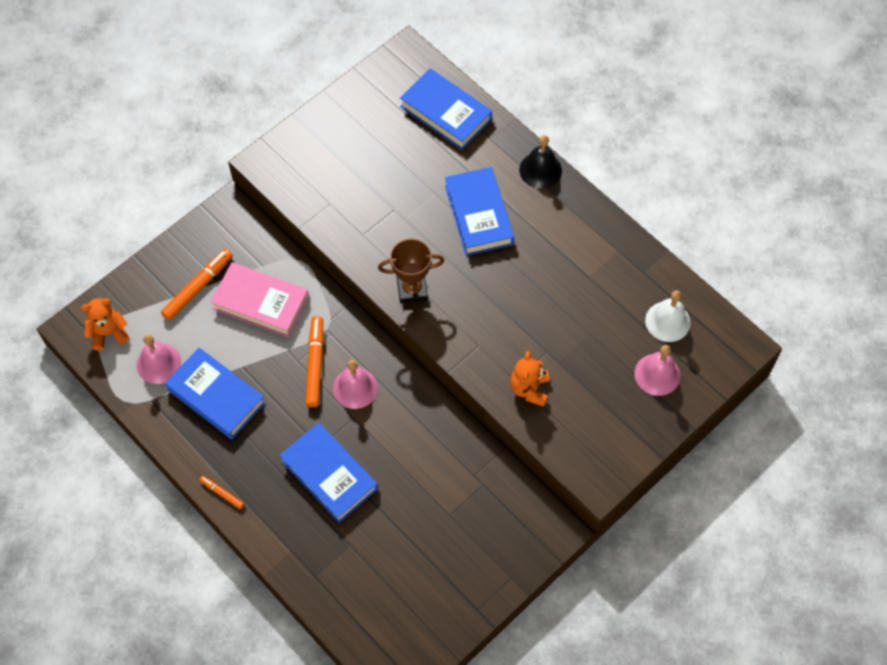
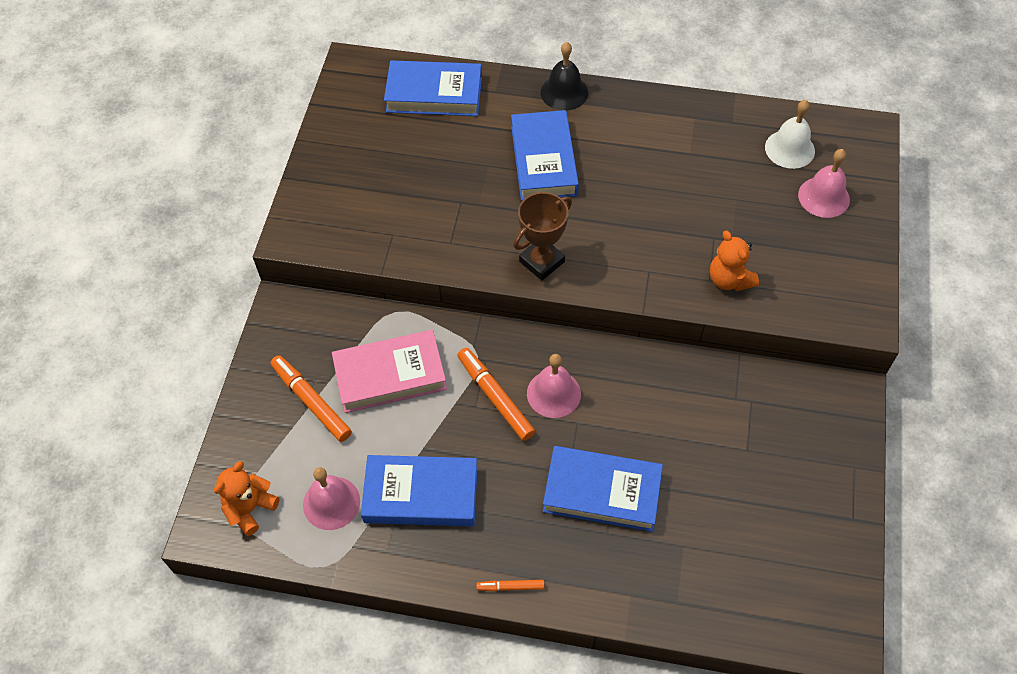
camera: 35 degrees left, 5 degrees down
orange marker [161,249,233,321] -> orange marker turned 45 degrees counterclockwise [270,355,352,442]
blue book [445,167,514,256] -> blue book turned 45 degrees clockwise [511,110,579,201]

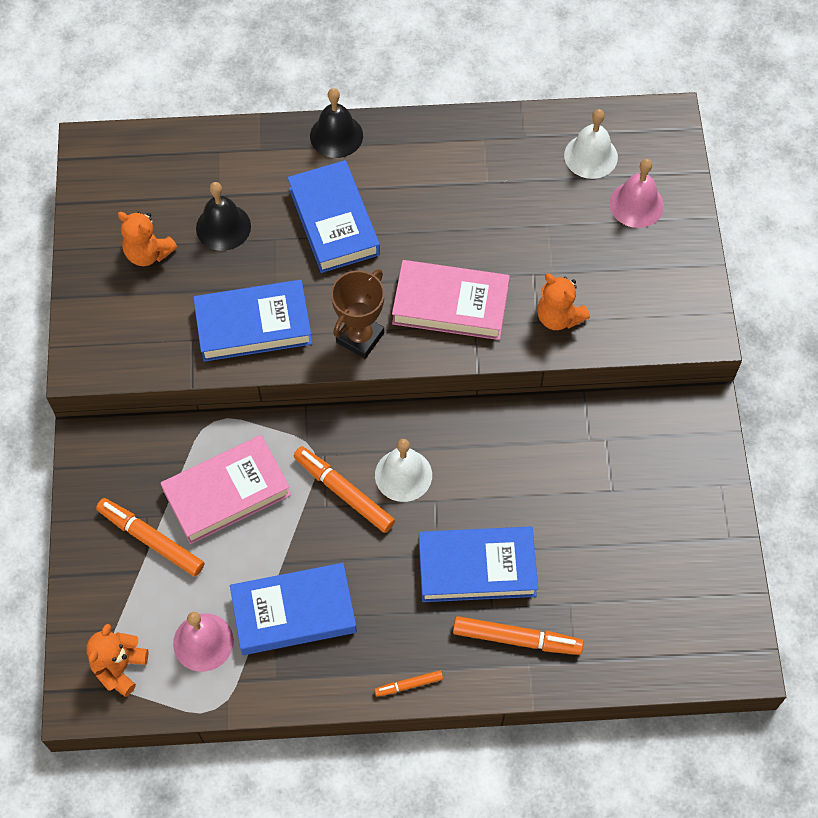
camera: 15 degrees left, 5 degrees up
blue book [384,60,482,116] -> blue book moved to [193,280,312,362]
pink bell [527,354,581,418] -> white bell [375,439,432,502]
none -> orange teddy bear [118,212,177,266]
none -> black bell [196,182,251,251]
none -> pink book [392,260,510,340]
none -> orange marker [453,616,584,655]

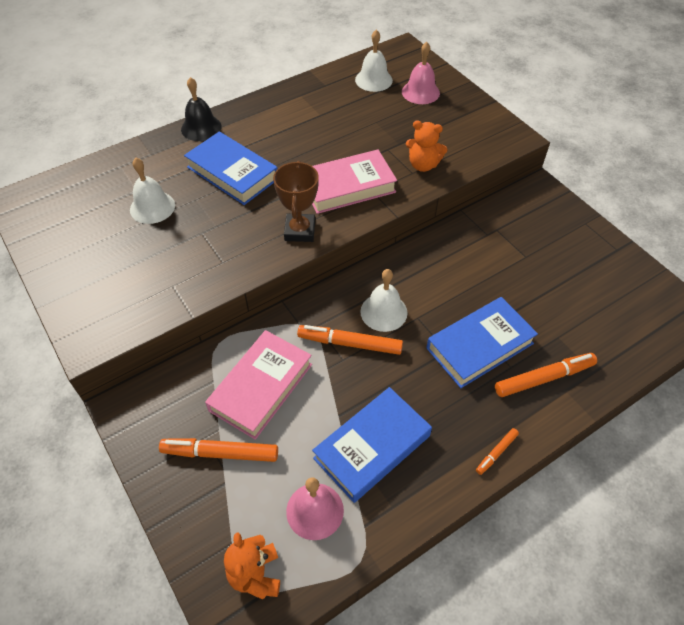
camera: 30 degrees left, 10 degrees down
orange teddy bear [118,212,177,266] -> none
blue book [193,280,312,362] -> none
black bell [196,182,251,251] -> white bell [130,158,175,224]

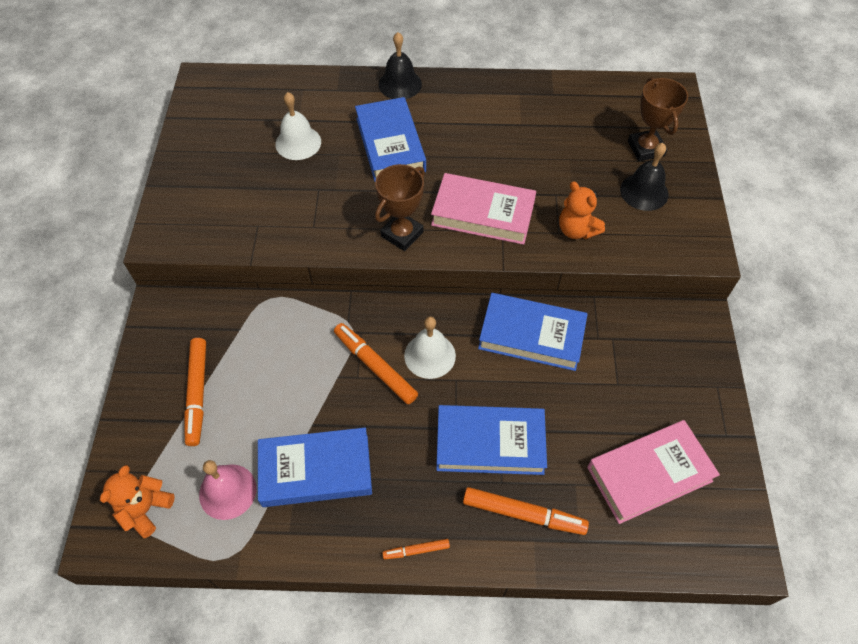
camera: 35 degrees right, 5 degrees up
orange marker [159,438,278,462] -> orange marker turned 135 degrees counterclockwise [184,338,206,446]
pink book [205,330,312,440] -> pink book moved to [587,420,720,524]
white bell [355,30,393,92] -> none
pink bell [402,42,440,104] -> brown trophy [628,77,688,161]
none -> blue book [478,293,588,371]
none -> black bell [620,143,669,211]

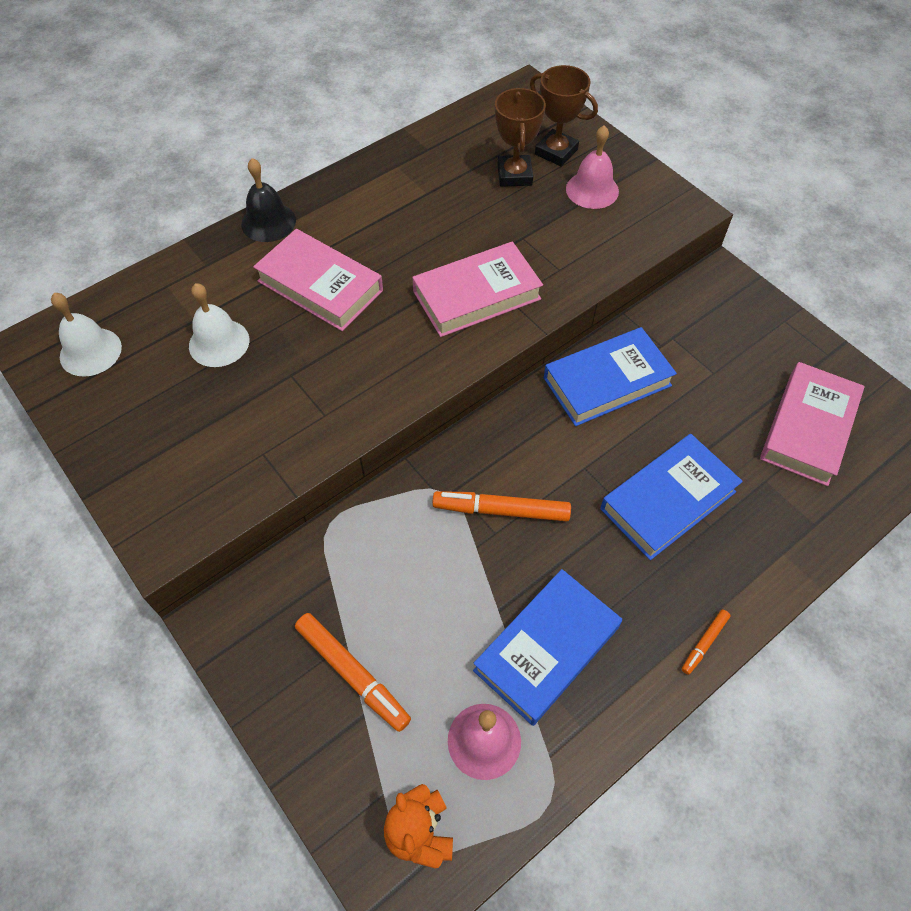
camera: 40 degrees left, 0 degrees up
blue book [355,97,426,181] -> pink book [253,229,383,331]
brown trophy [375,164,425,251] -> brown trophy moved to [495,88,546,187]
white bell [404,317,456,379] -> white bell moved to [51,293,122,377]
orange marker [463,487,589,535] -> none
orange teddy bear [559,181,605,239] -> none
black bell [620,143,669,211] -> pink bell [566,125,619,209]

